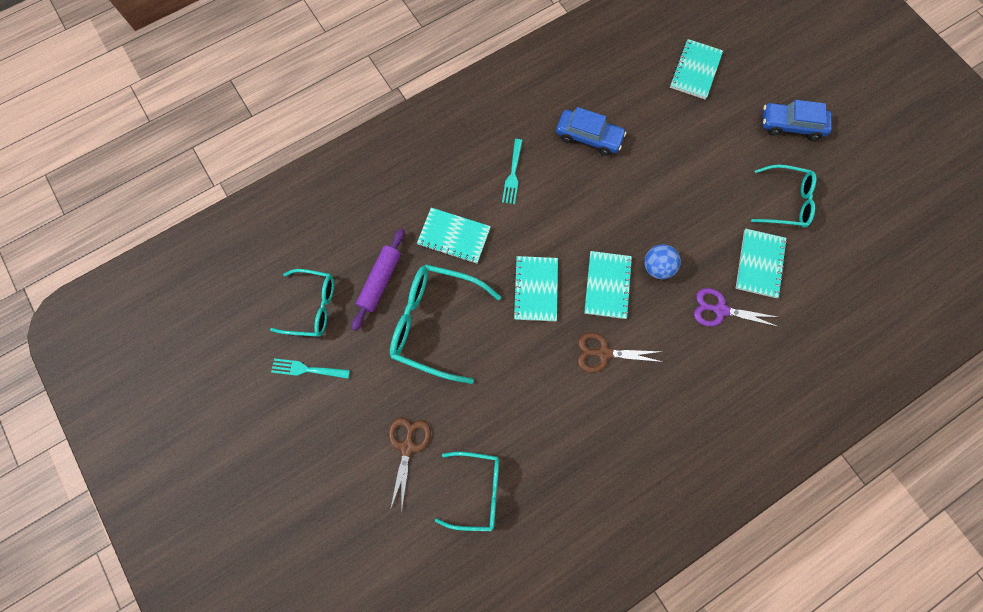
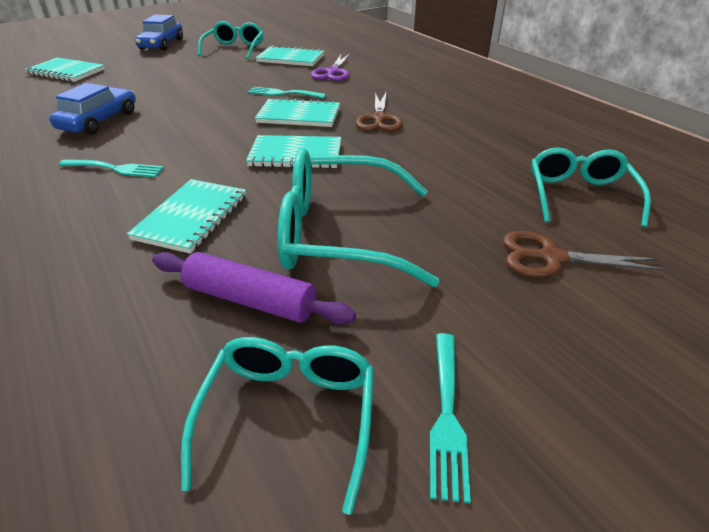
camera: 90 degrees left, 35 degrees down
turquoise glasses [390,264,501,384] -> turquoise glasses turned 75 degrees clockwise [278,148,439,287]
blue ball [644,244,681,279] -> turquoise fork [247,87,326,99]

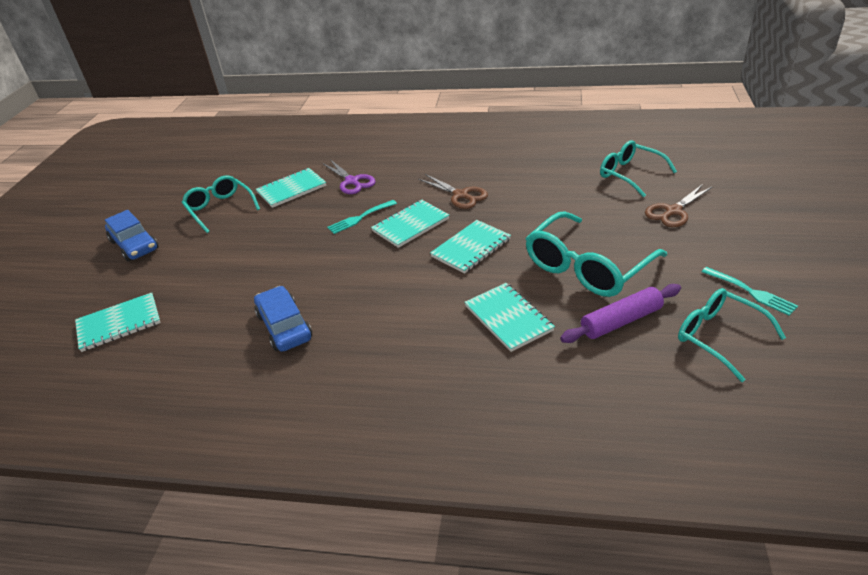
camera: 45 degrees left, 0 degrees up
turquoise fork [58,159,164,177] -> none

